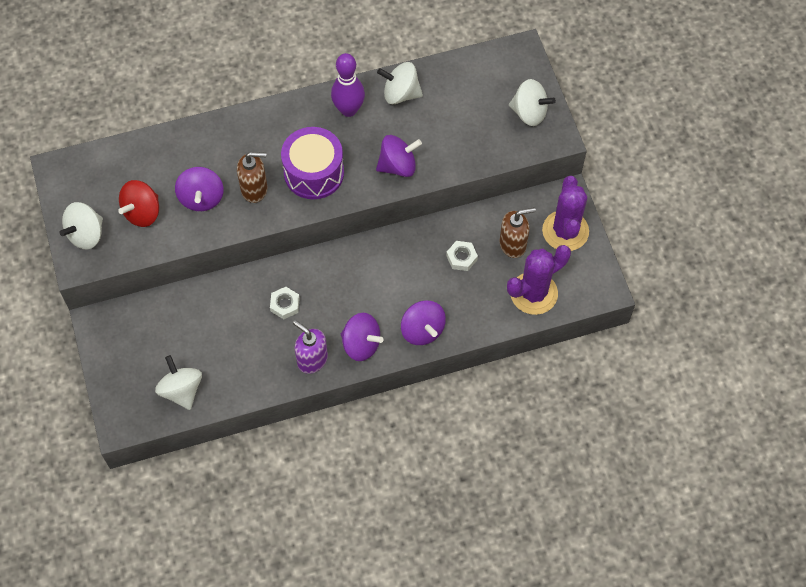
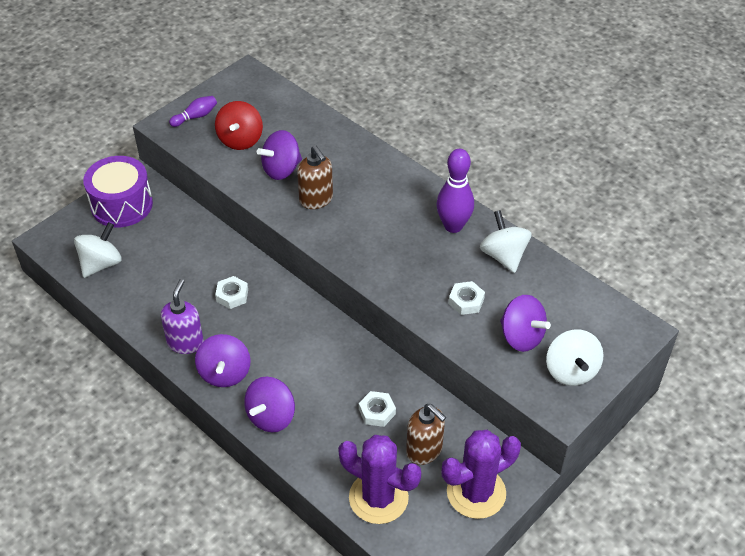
camera: 60 degrees right, 15 degrees down
white spinning top [60,202,103,249] -> purple bowling pin [169,96,217,127]
red spinning top [118,180,159,227] -> red spinning top turned 90 degrees counterclockwise [215,101,263,150]
purple drum [281,127,344,199] -> purple drum moved to [83,156,153,227]
purple spinning top [376,135,422,177] -> purple spinning top moved to [500,295,551,352]
none -> white nut [449,281,485,315]

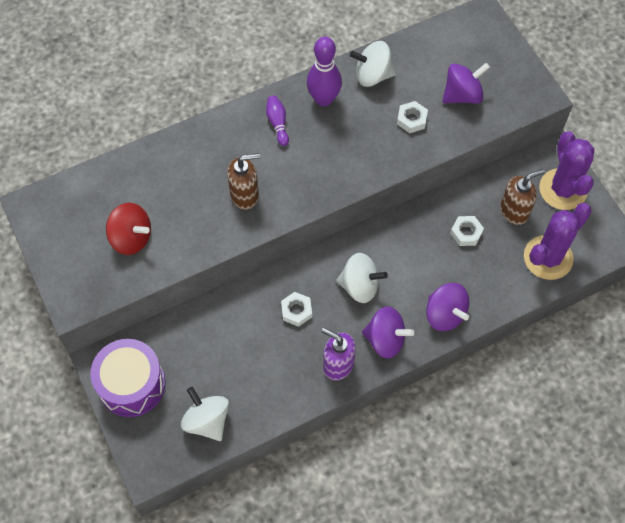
camera: 70 degrees left, 15 degrees up
purple bowling pin [169,96,217,127] -> purple bowling pin moved to [266,96,289,146]
purple spinning top [257,130,302,180] -> none
white spinning top [546,330,604,386] -> white spinning top moved to [336,253,388,303]

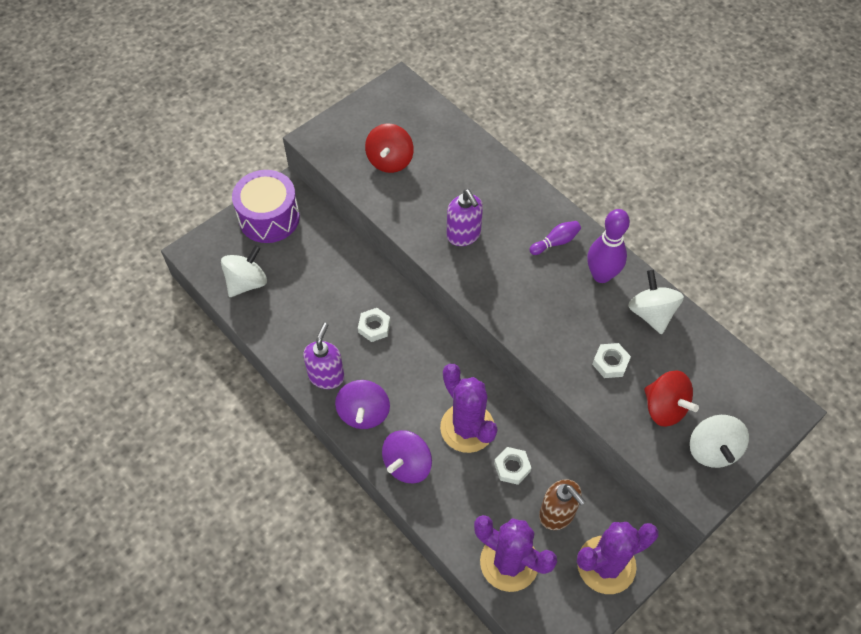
camera: 75 degrees right, 5 degrees down
brown soap dispenser [227,153,260,210] -> purple soap dispenser [447,189,483,246]
white spinning top [336,253,388,303] -> white spinning top moved to [690,415,749,468]
purple spinning top [443,63,490,104] -> red spinning top [644,370,699,427]
none -> purple cactus [440,364,498,453]

